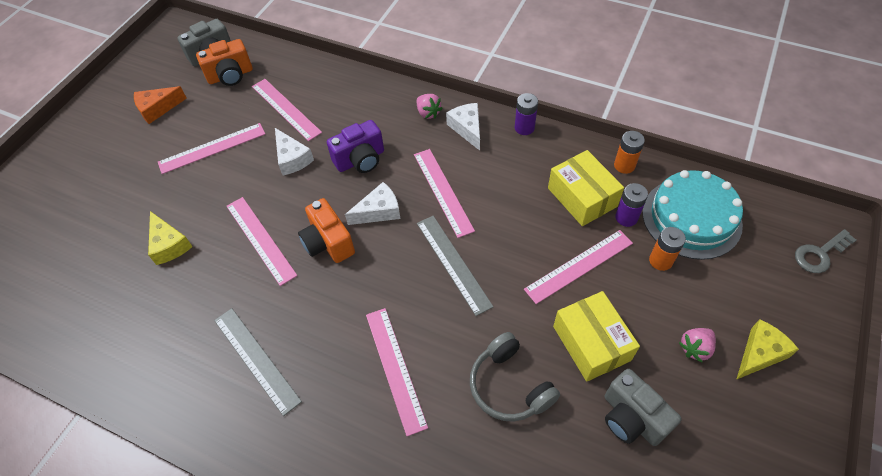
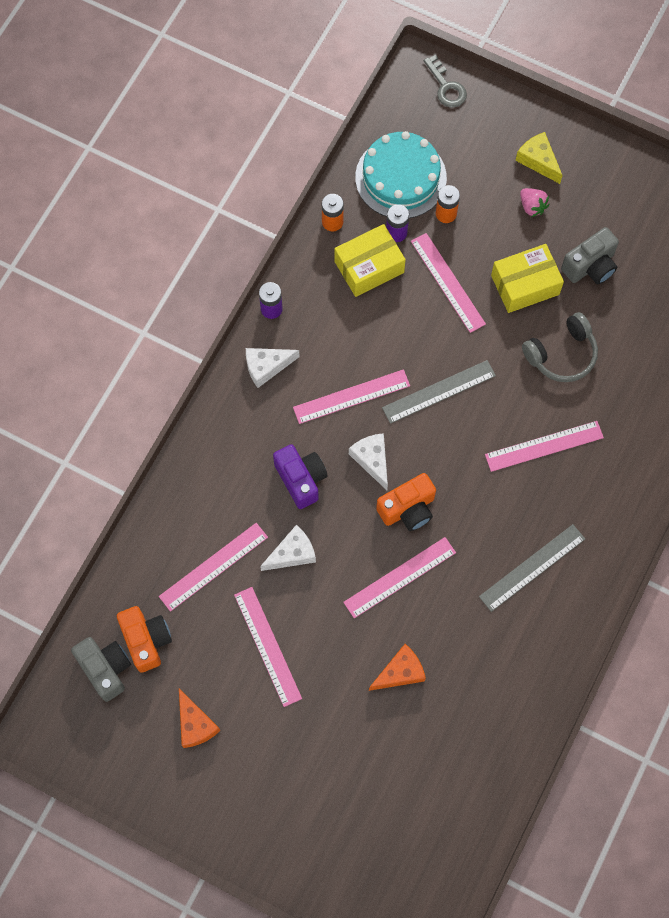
camera: 90 degrees left, 15 degrees up
yellow cheese [148,211,193,265] -> orange cheese [369,644,426,691]
pink strawberry [416,94,443,119] -> none

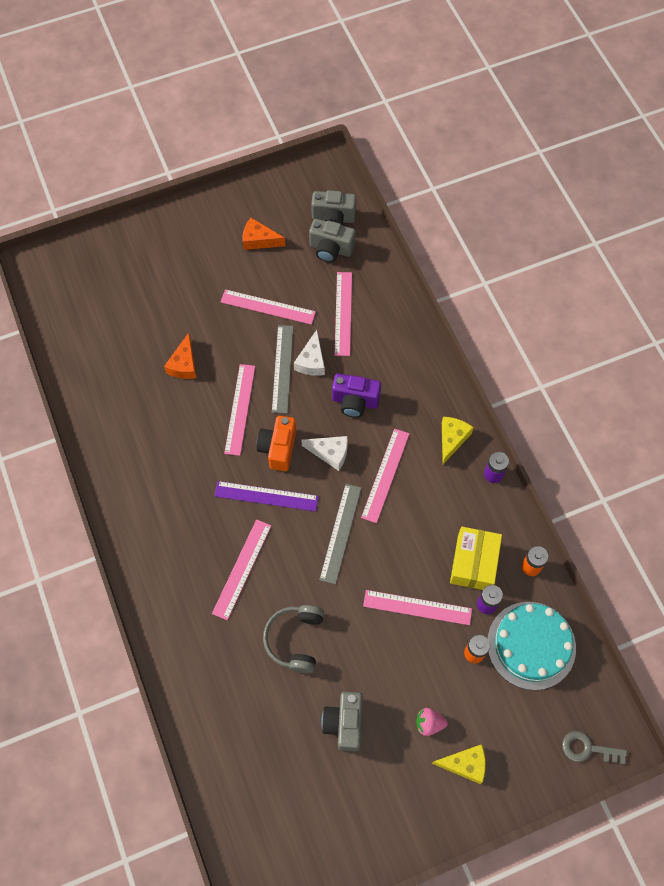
camera: 130 degrees right, 5 degrees down
orange camera [117,606,172,673] -> grey camera [309,219,355,262]
white cheese [246,348,300,388] -> yellow cheese [442,417,474,464]
grey ruler [479,524,585,612] -> grey ruler moved to [272,325,293,413]
yellow box [491,244,564,313] -> none
none -> purple ruler [214,481,319,512]

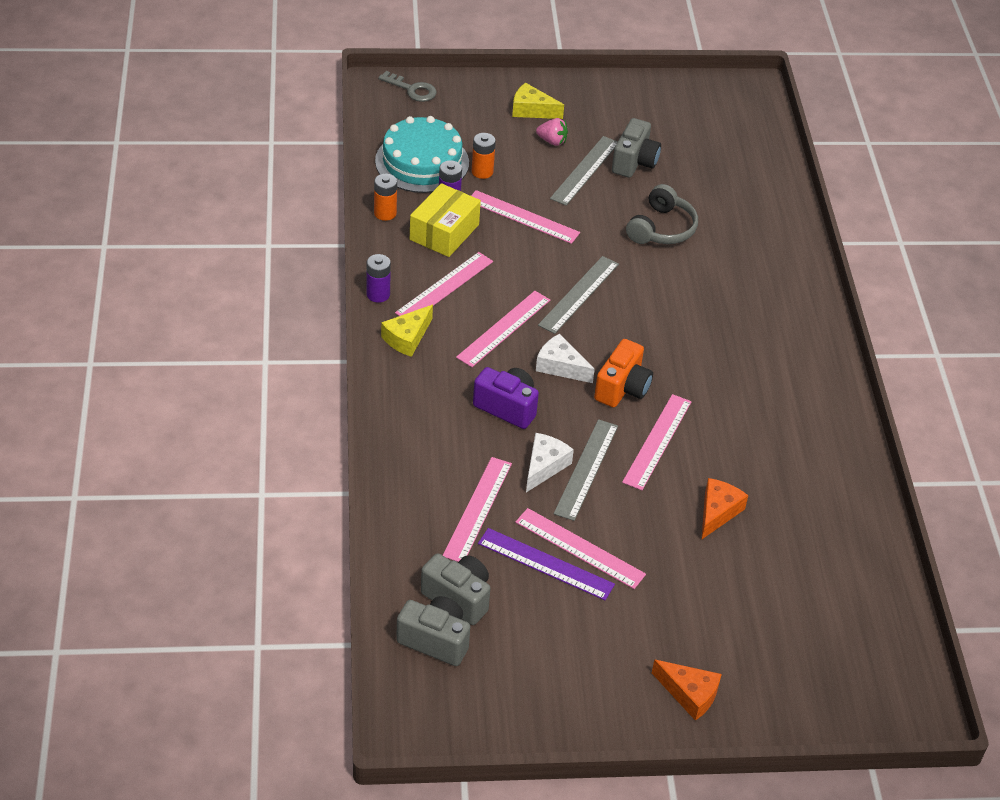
camera: 165 degrees left, 20 degrees down
pink ruler [212,519,271,620] -> pink ruler moved to [395,252,493,316]
purple ruler [214,481,319,512] -> purple ruler moved to [478,528,615,600]
orange cheese [242,218,285,250] -> orange cheese moved to [652,660,722,721]
none -> grey ruler [550,136,618,206]

